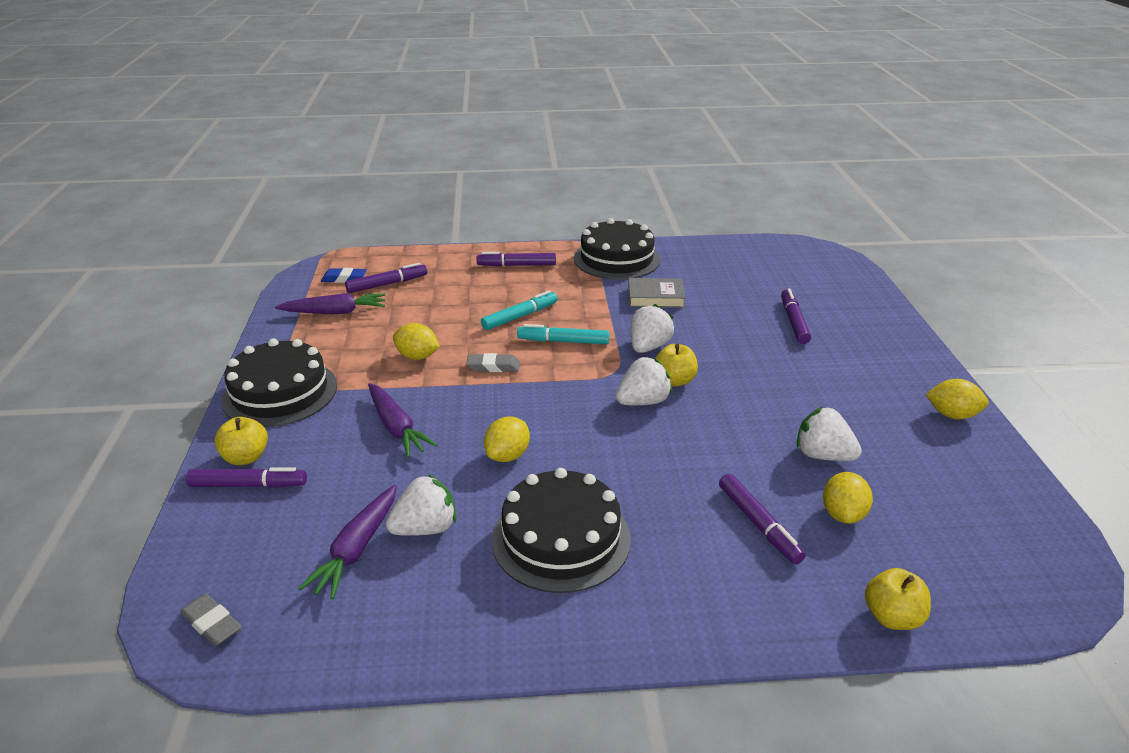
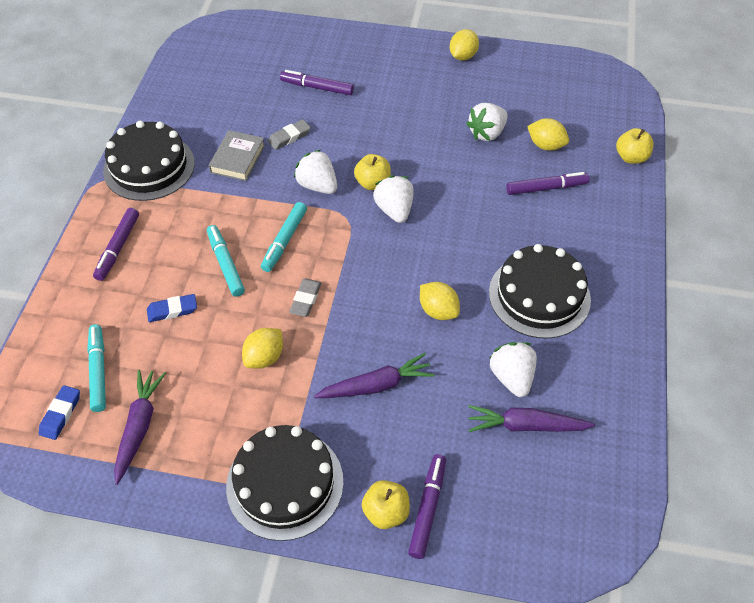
camera: 75 degrees left, 20 degrees up
grey eraser [180,594,242,646] -> grey eraser moved to [268,119,311,150]
purple carrot [298,484,397,599] -> purple carrot turned 150 degrees clockwise [468,405,595,432]
purple marker [345,263,427,293] -> turquoise marker [87,324,106,412]
none -> blue eraser [147,294,197,322]

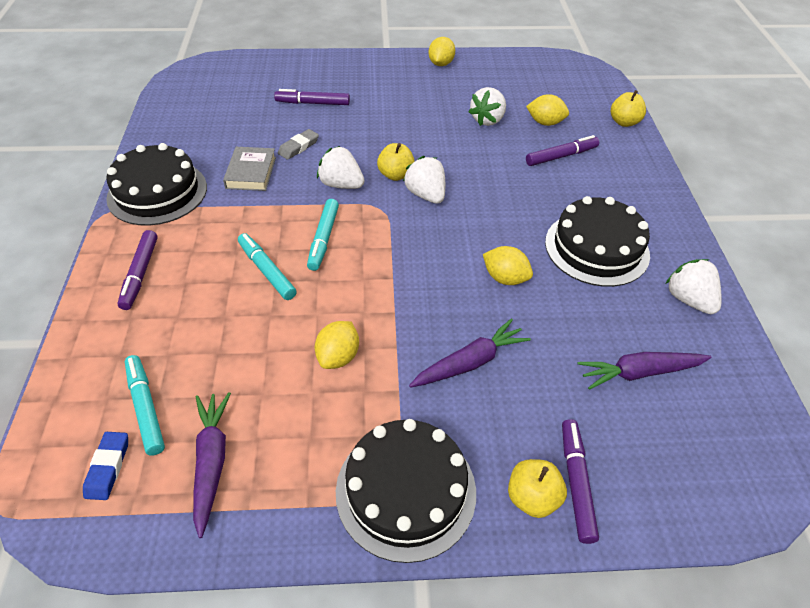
camera: 15 degrees left, 5 degrees down
blue eraser [147,294,197,322] -> none
grey eraser [289,279,322,317] -> none
white strawberry [490,342,537,397] -> white strawberry moved to [666,259,722,314]

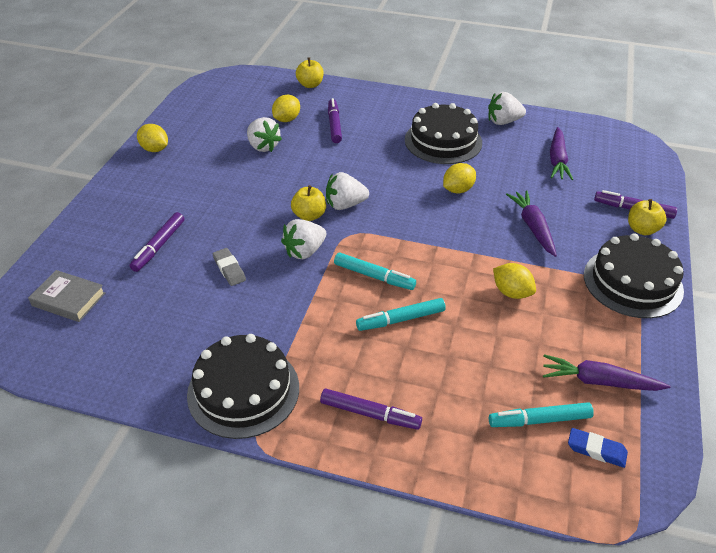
camera: 70 degrees left, 5 degrees down
grey book [223,147,276,191] -> grey book moved to [28,270,105,322]

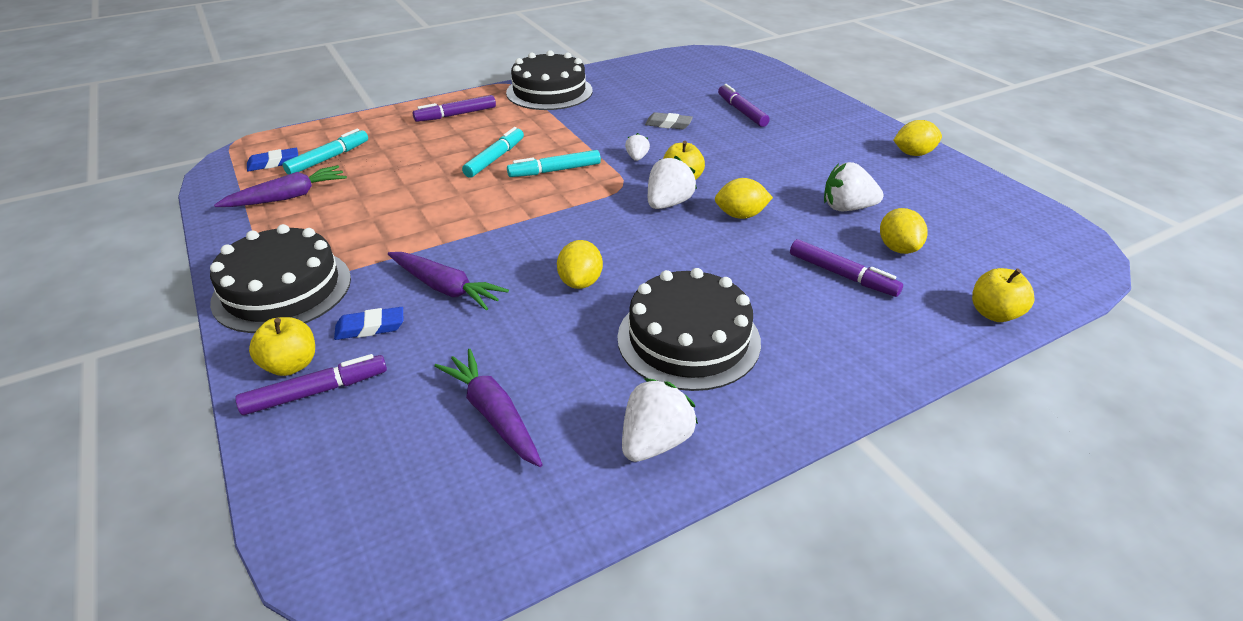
camera: 135 degrees right, 5 degrees down
grey book [28,270,105,322] -> none
white strawberry [281,219,327,259] -> white strawberry [625,133,650,161], size x0.56
yellow lemon [493,263,536,299] -> yellow lemon moved to [715,178,773,219]
none -> blue eraser [334,307,403,340]

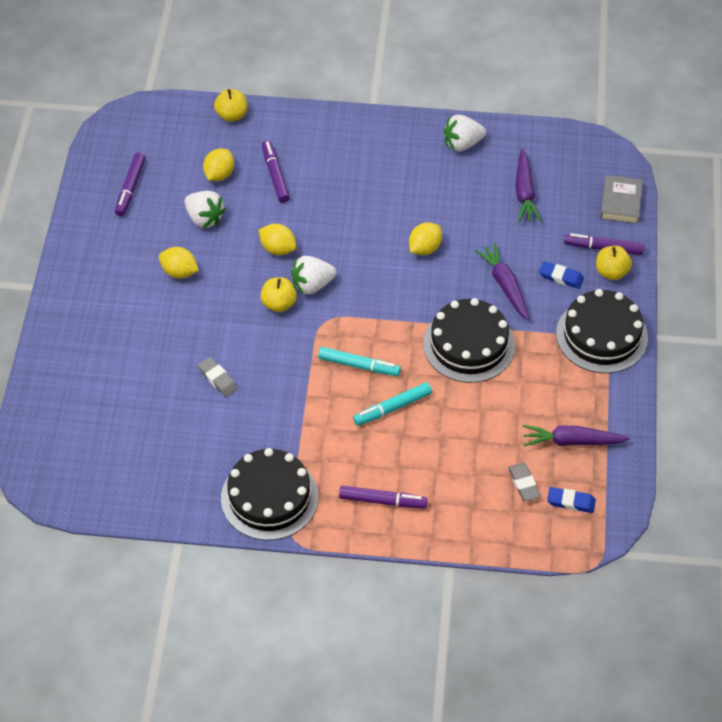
camera: 145 degrees left, 15 degrees up
turquoise marker [282,129,368,175] -> grey eraser [508,463,541,502]
black cake [617,268,761,391] -> black cake moved to [423,298,515,383]
white strawberry [625,133,650,161] -> none
purple marker [718,84,770,127] -> purple marker moved to [115,153,146,216]
yellow lemon [894,120,942,156] -> yellow lemon moved to [159,247,199,279]
none -> grey book [600,175,643,224]

